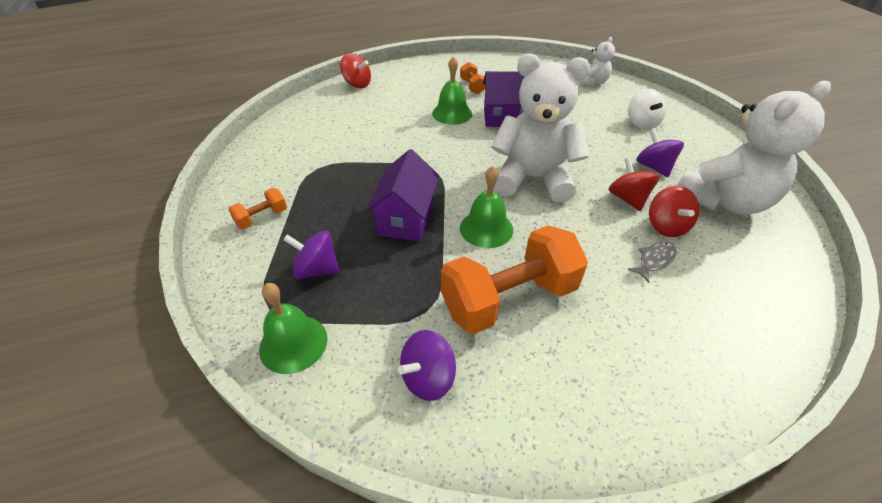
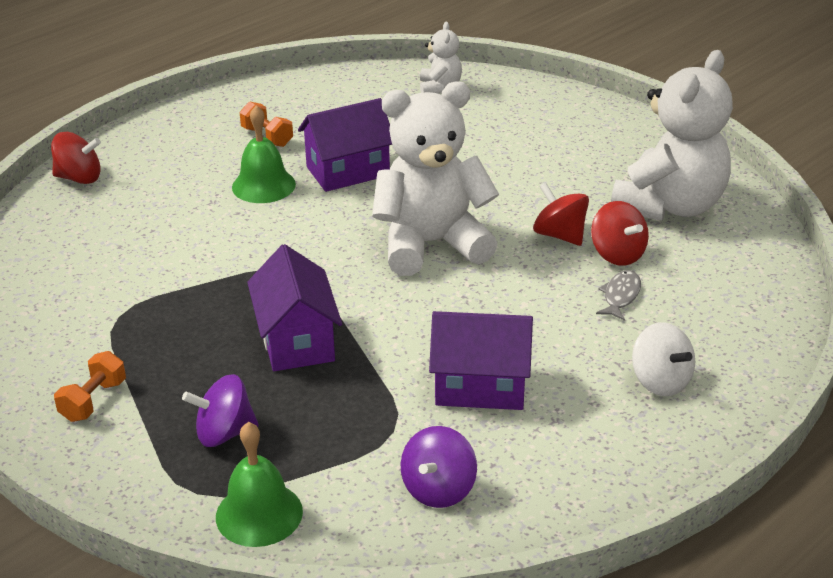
camera: 25 degrees left, 10 degrees down
orange dumbbell [441,225,588,334] -> purple house [429,311,533,410]
green bell [460,166,513,248] -> none
white spinning top [628,89,667,130] -> white spinning top moved to [632,322,695,396]
purple spinning top [636,128,684,177] -> none

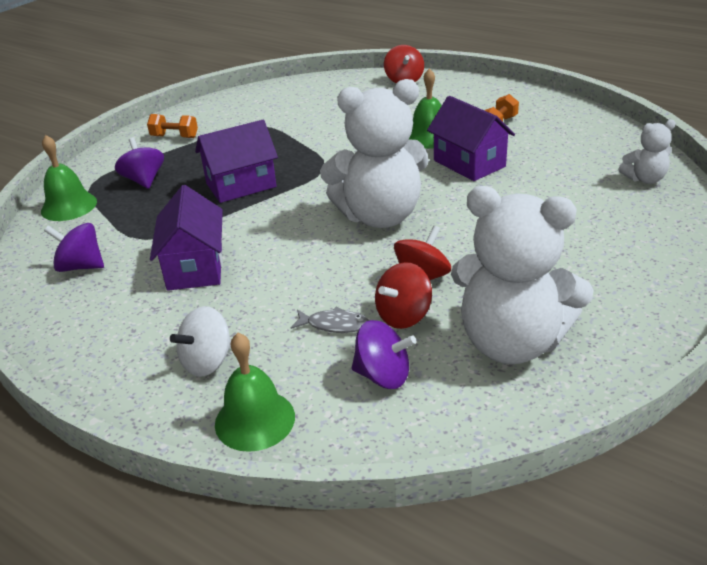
camera: 80 degrees right, 0 degrees up
white teddy bear [372,81,499,276] -> white teddy bear turned 105 degrees clockwise [320,79,429,228]
none -> green bell [215,333,295,452]
none -> purple spinning top [352,320,417,389]

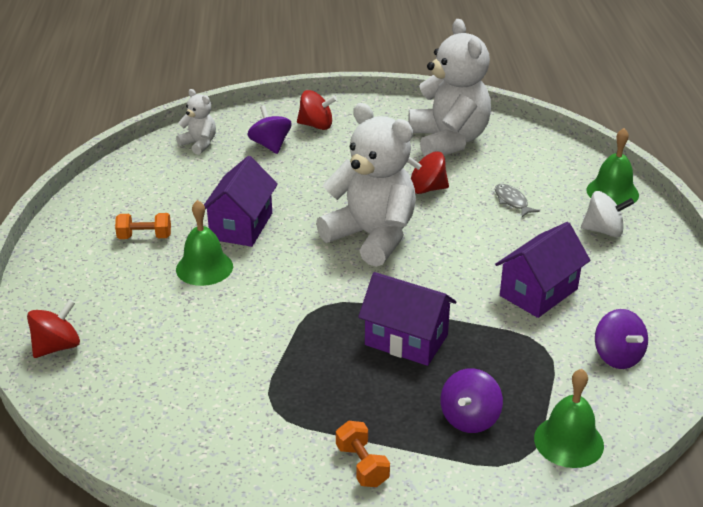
camera: 130 degrees left, 0 degrees up
purple spinning top [352,320,417,389] -> purple spinning top moved to [248,105,292,154]
red spinning top [375,262,432,329] -> red spinning top moved to [297,90,337,130]

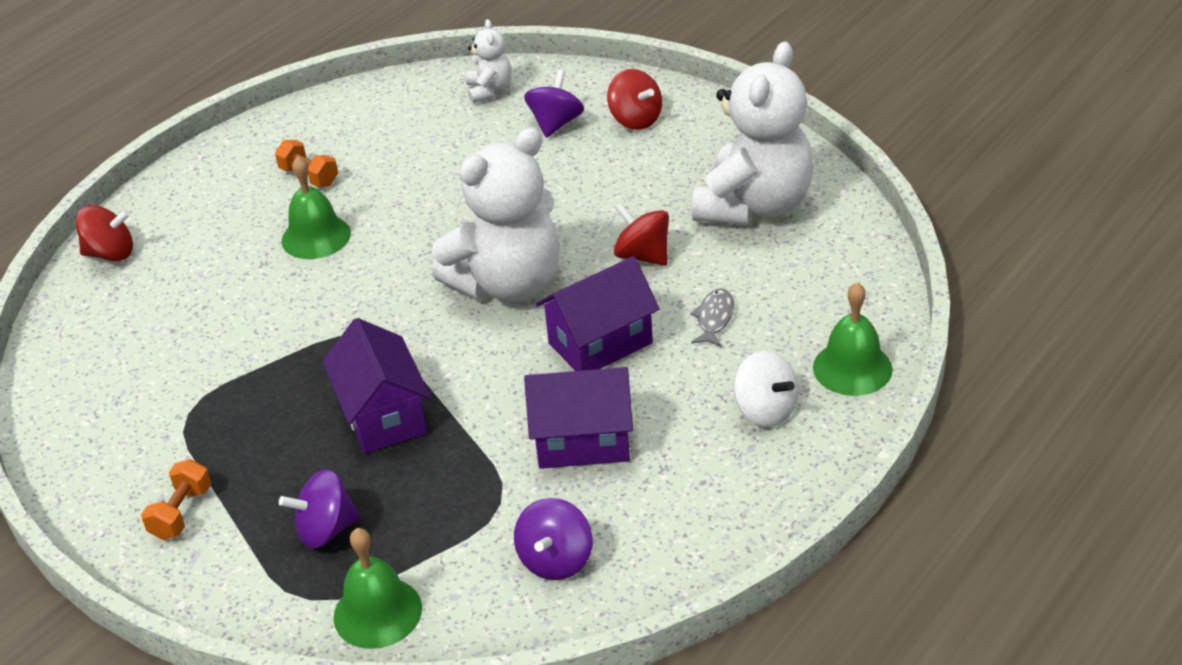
camera: 45 degrees right, 5 degrees up
purple house [204,156,278,247] -> purple house moved to [536,256,660,371]
white teddy bear [316,103,416,267] -> white teddy bear turned 60 degrees clockwise [432,127,560,302]

